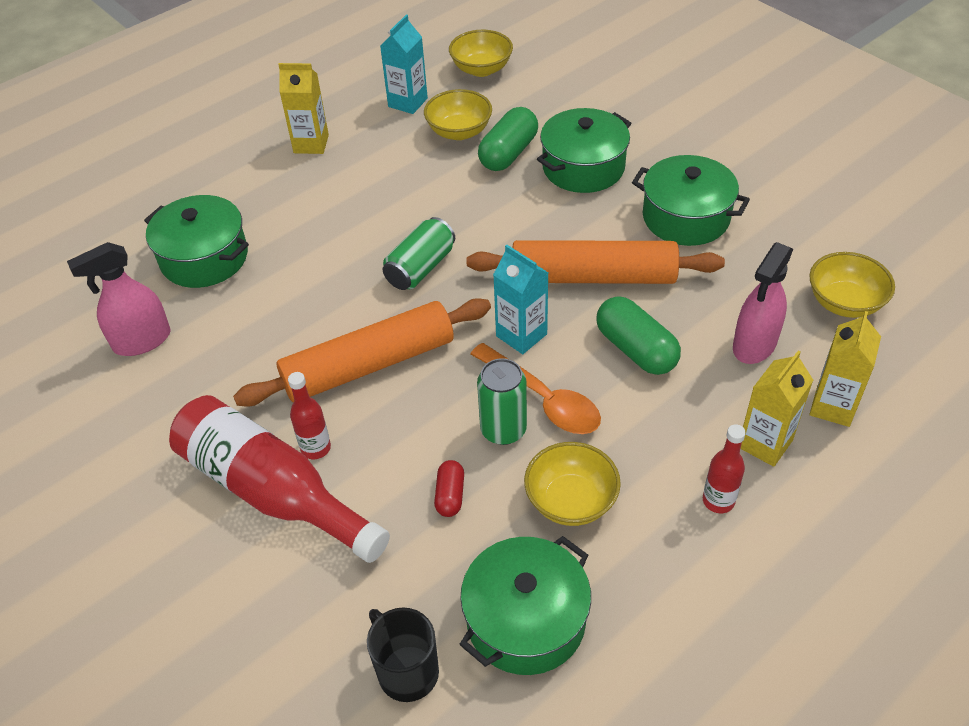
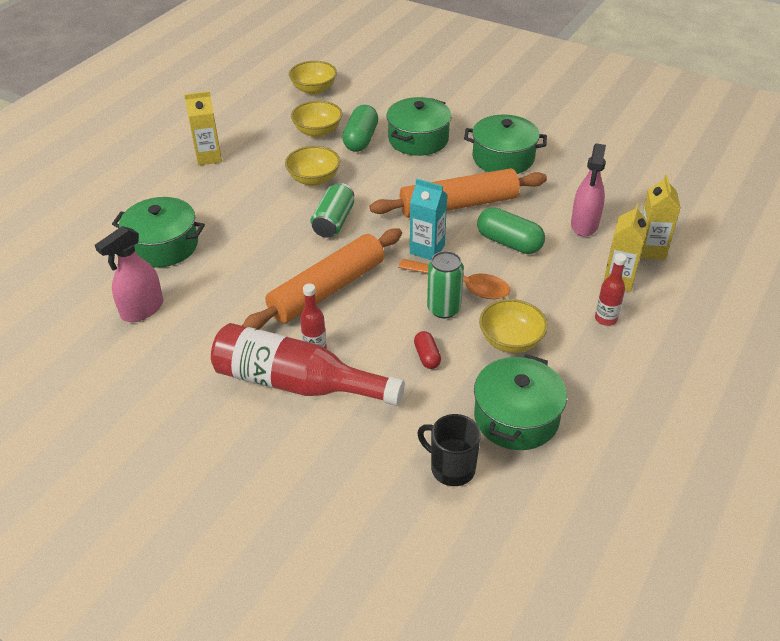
camera: 20 degrees left, 5 degrees down
turquoise carton [380,15,428,114] -> none
yellow bowl [810,252,895,318] -> yellow bowl moved to [285,146,340,186]

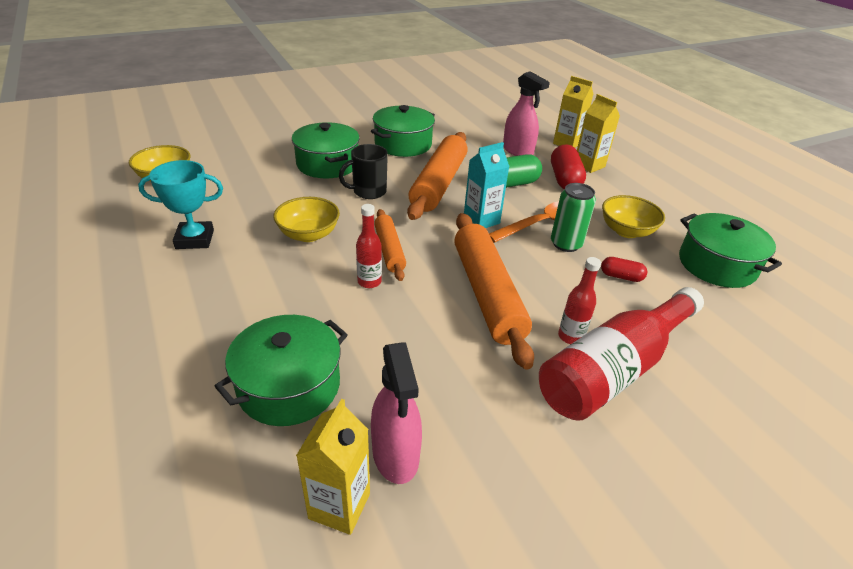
camera: 60 degrees left, 5 degrees down
yellow carton [184,91,222,165] -> yellow carton moved to [296,399,370,535]
yellow bowl [291,101,342,137] -> none
green can [310,183,354,238] -> orange rolling pin [374,209,406,281]
green capsule [342,105,378,152] -> none
black mug [417,414,481,486] -> black mug moved to [339,144,388,199]
red bottle [595,253,627,326] -> red bottle moved to [356,204,382,288]
none -> turquoise trophy [138,160,223,249]
none -> red capsule [551,144,586,189]

